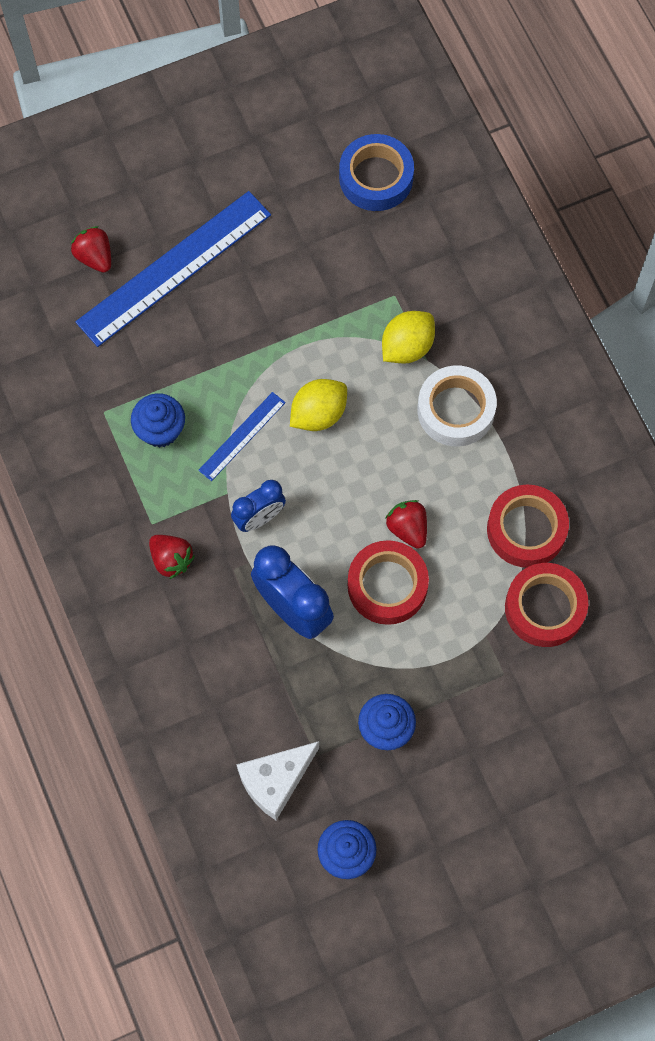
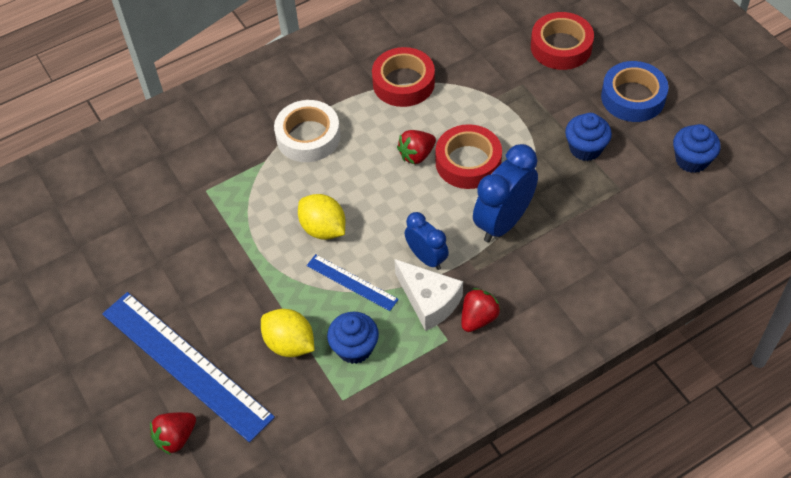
camera: 95 degrees left, 15 degrees down
white cheese [236,741,319,820] -> white cheese moved to [394,259,463,331]
blue tape [339,134,414,211] -> blue tape moved to [601,61,669,122]
yellow lemon [382,311,435,364] -> yellow lemon moved to [261,309,315,357]
red tape [505,563,588,647] -> red tape moved to [531,12,594,70]

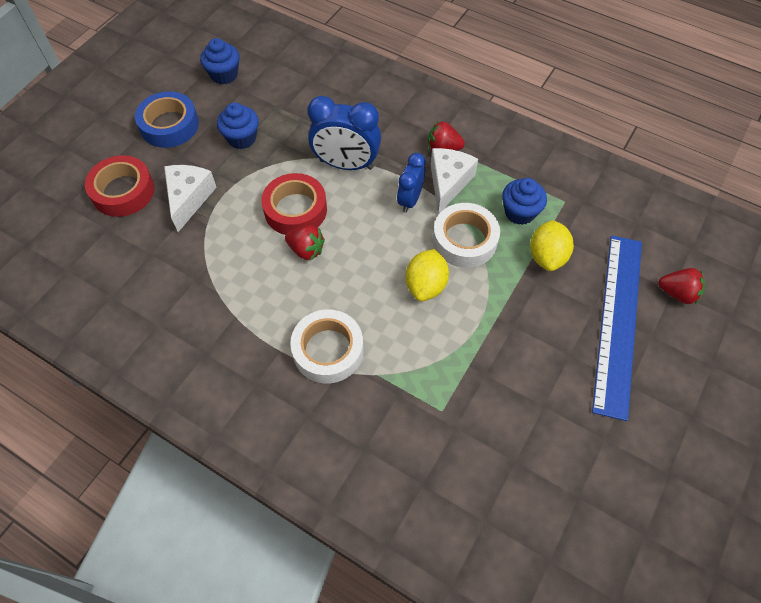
camera: 120 degrees left, 5 degrees up
blue ruler [306,254,399,311] -> white tape [433,203,500,268]
red tape [372,47,435,107] -> none
none -> white cheese [164,165,217,232]

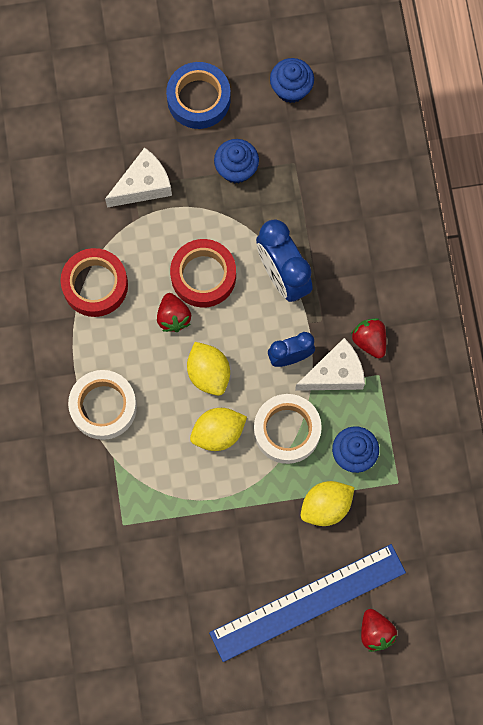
camera: 50 degrees right, 15 degrees up
red tape [85,155,155,217] -> red tape moved to [61,248,128,317]
none -> yellow lemon [187,342,230,396]

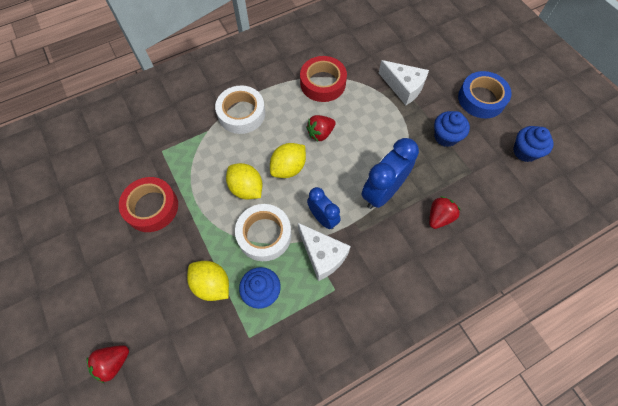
camera: 70 degrees right, 10 degrees down
red tape [170,239,236,308] -> red tape moved to [119,177,178,232]
blue ruler [209,544,406,662] -> none
red strawberry [351,318,386,358] -> red strawberry moved to [429,196,460,229]

